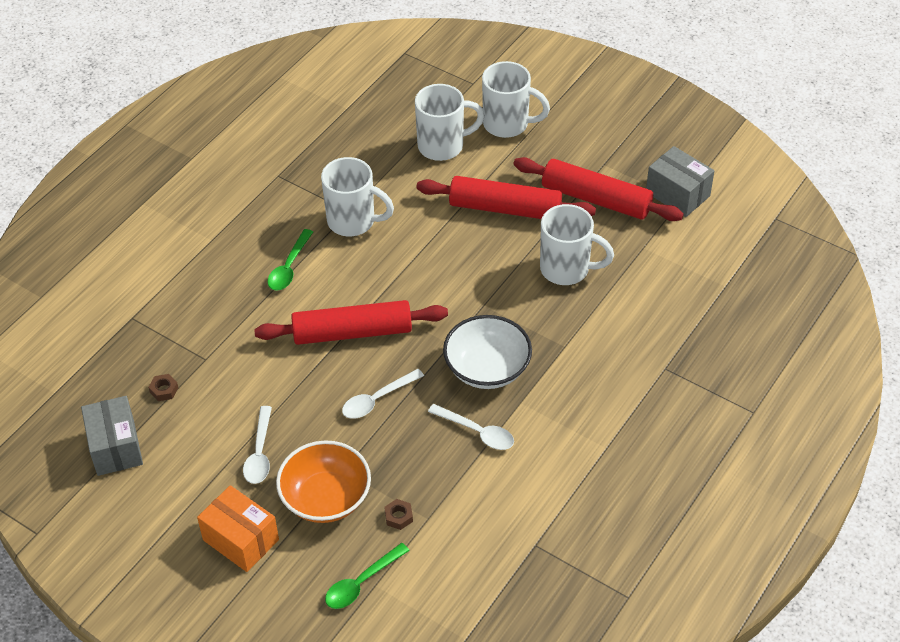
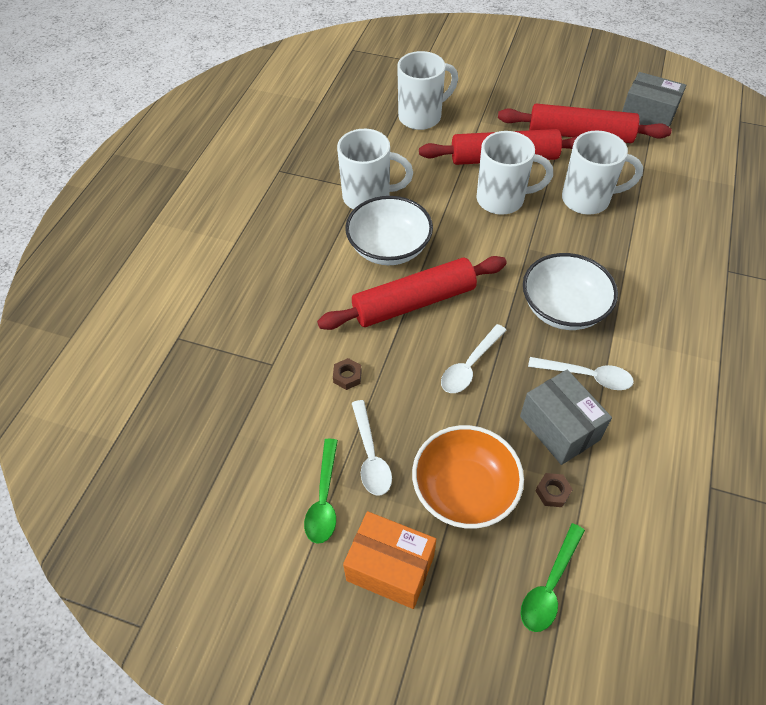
camera: 15 degrees left, 5 degrees up
grey box [81,396,143,476] -> grey box moved to [520,370,612,465]
brown nut [148,374,178,401] -> brown nut moved to [333,358,362,390]
green spoon [267,229,313,291] -> green spoon moved to [304,439,338,544]
white mug [482,61,550,138] -> white mug moved to [476,131,553,215]
none -> white bowl [345,196,433,265]

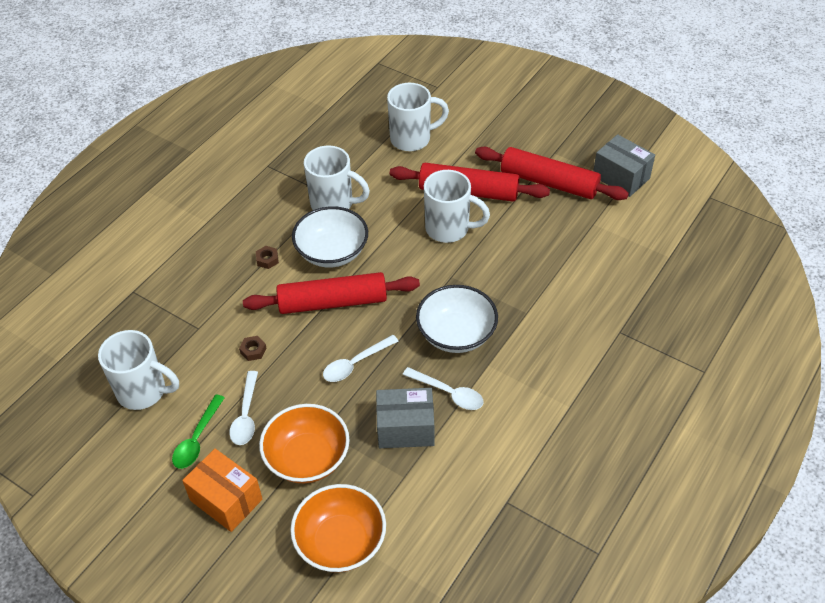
camera: 15 degrees right, 5 degrees down
grey box [520,370,612,465] -> grey box turned 75 degrees counterclockwise [376,388,434,448]
green spoon [521,523,585,632] -> orange bowl [290,484,386,572]
brown nut [536,473,573,507] -> brown nut moved to [256,246,279,269]
white mug [562,130,643,215] -> white mug moved to [98,330,179,410]

